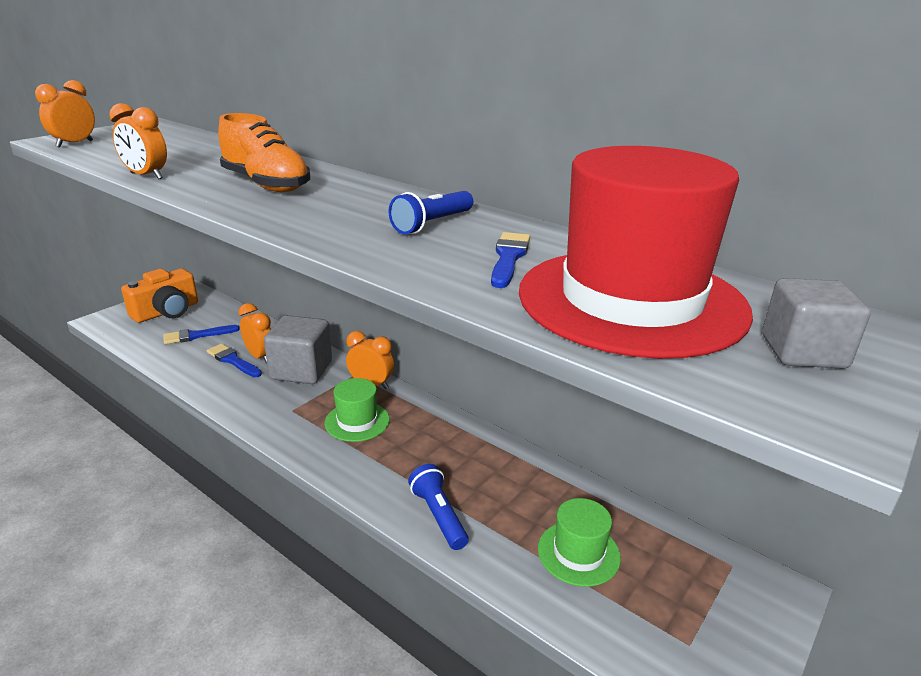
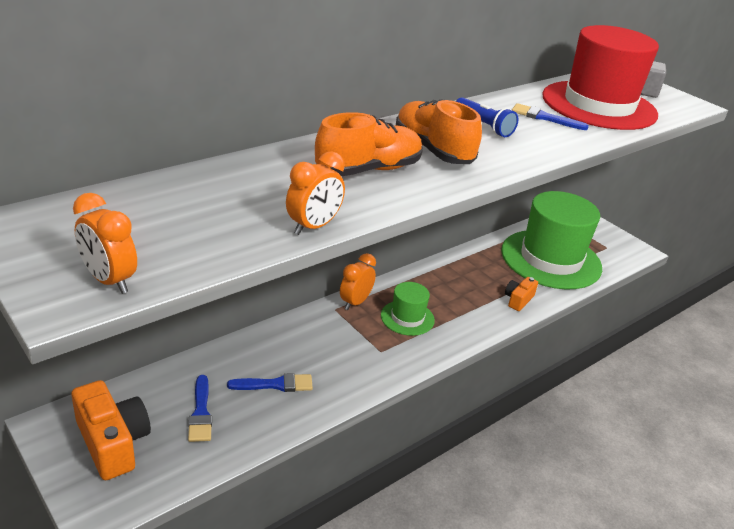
camera: 80 degrees left, 5 degrees up
blue brush [207,344,262,377] -> blue brush turned 150 degrees counterclockwise [227,373,313,392]
orange clock [238,303,271,364] -> none
grey cube [264,315,332,384] -> none
blue flashlight [408,464,469,550] -> orange camera [505,277,538,311]
green hat [538,498,621,587] -> green hat [501,191,602,289], size x2.14
none -> orange shoe [396,99,482,164]

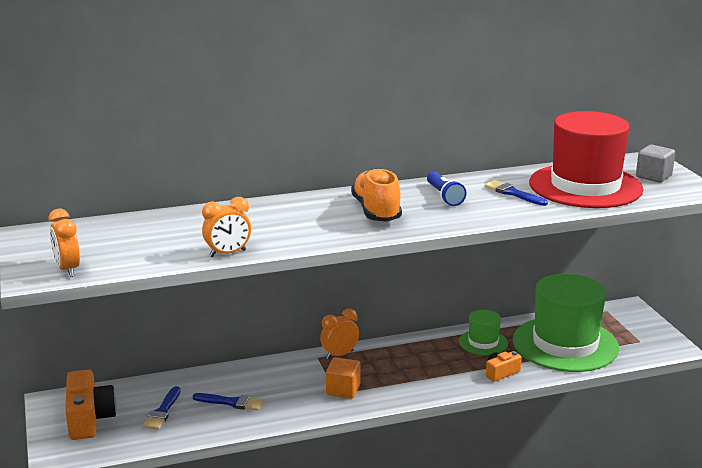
camera: 25 degrees right, 10 degrees down
orange shoe [315,112,423,176] -> none
green hat [381,282,435,336] -> green hat moved to [459,310,508,355]
none -> orange cube [326,357,361,399]

